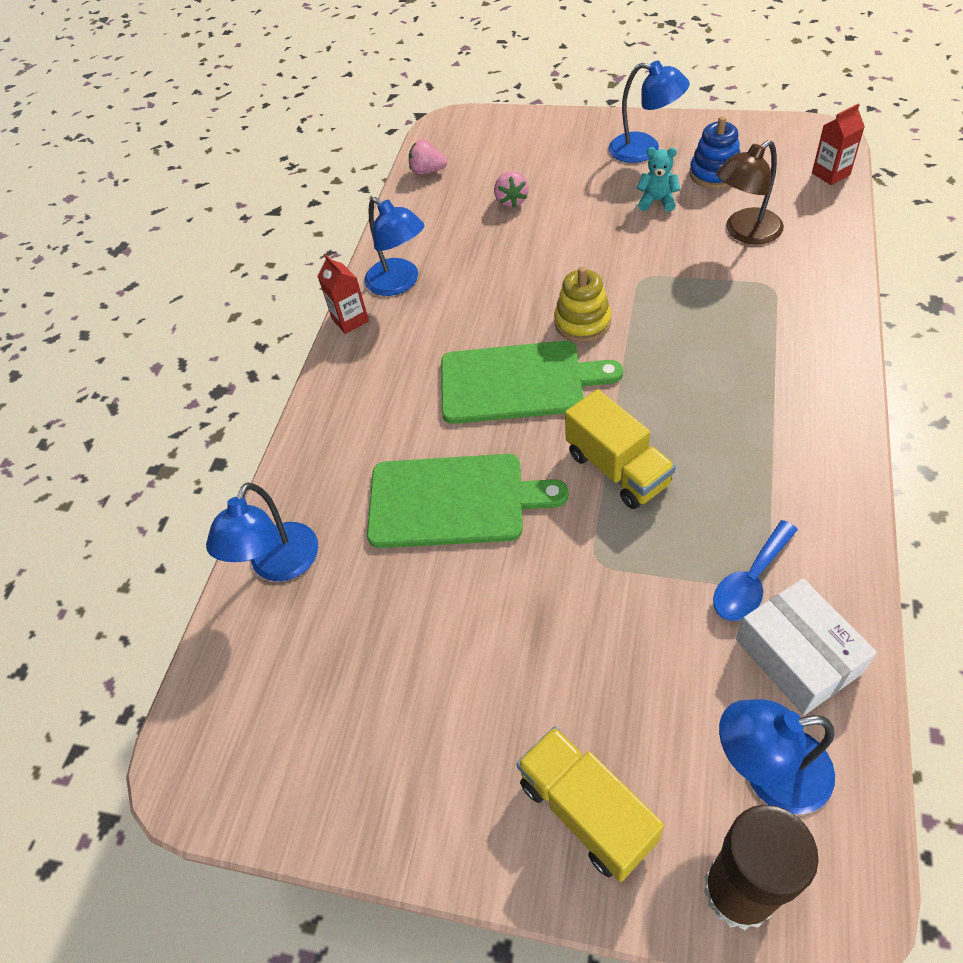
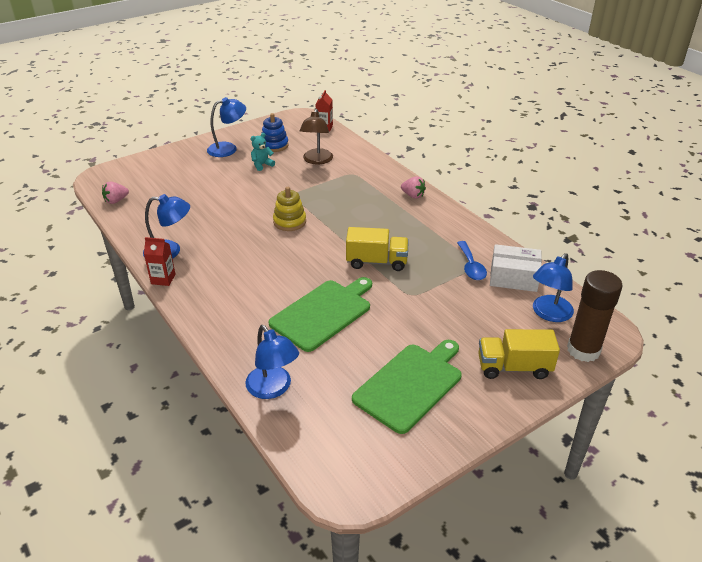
camera: 55 degrees left, 15 degrees down
green cutting board [441,341,623,424] -> green cutting board moved to [352,340,462,434]
pink strawberry [494,171,529,208] -> pink strawberry moved to [401,176,426,199]

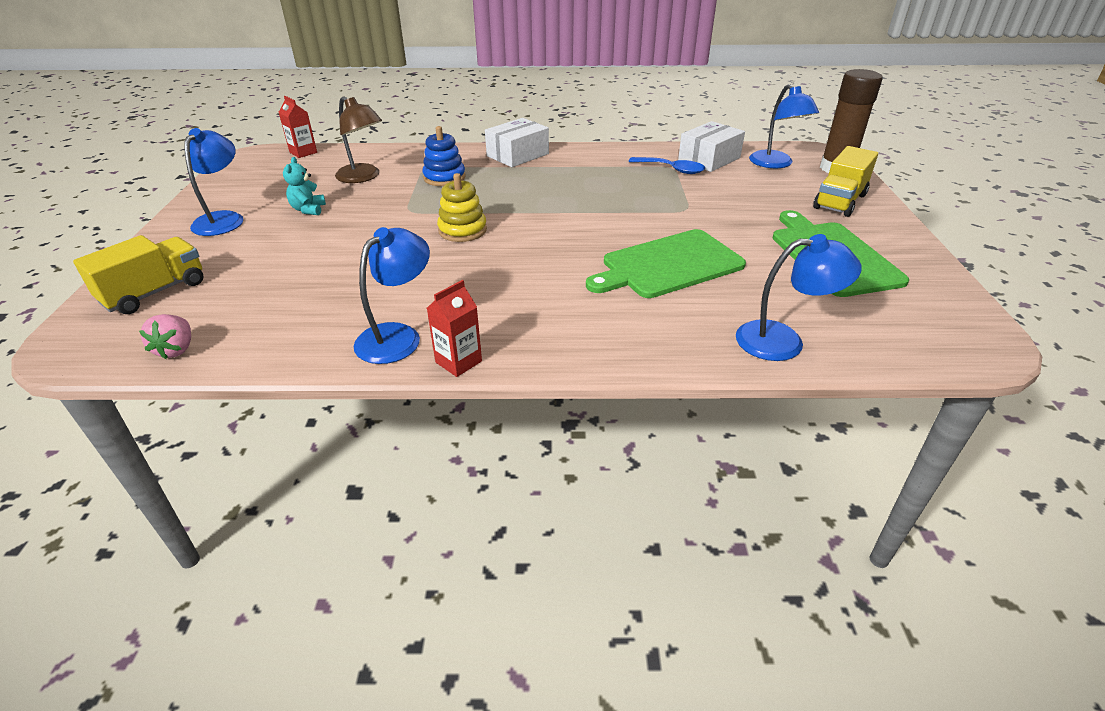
camera: 55 degrees left, 0 degrees up
blue stacking toy [262,113,289,152] -> blue stacking toy moved to [422,126,466,186]
green cutting board [268,277,372,352] -> green cutting board turned 105 degrees counterclockwise [586,229,746,298]
yellow truck [346,227,409,271] -> yellow truck moved to [73,235,204,314]
pink strawberry [401,176,426,199] -> white box [485,118,549,167]

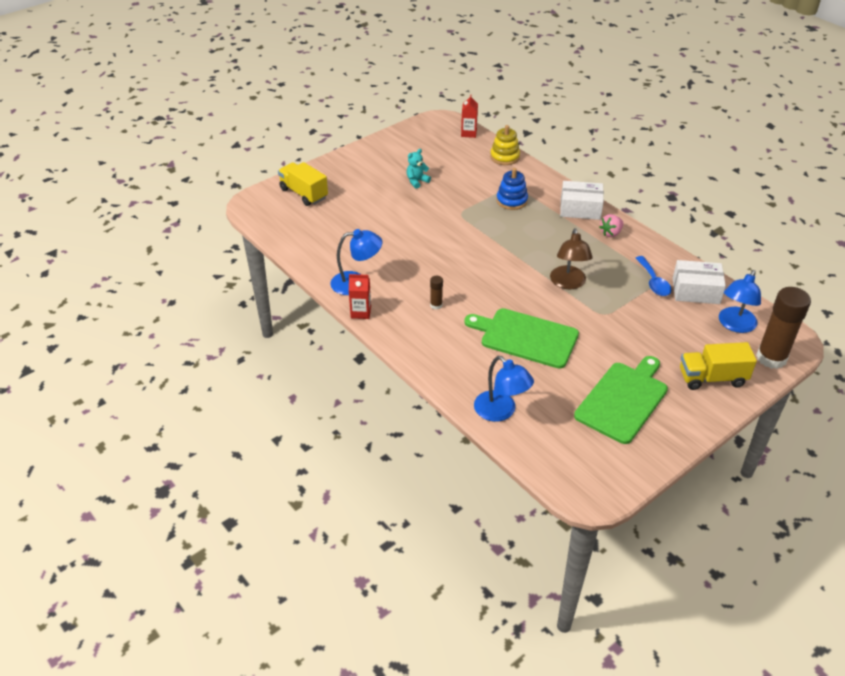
camera: 50 degrees right, 5 degrees up
yellow truck [73,235,204,314] -> yellow truck turned 135 degrees counterclockwise [278,162,328,206]
pink strawberry [139,314,191,359] -> pink strawberry moved to [599,214,623,237]
blue lamp [184,128,243,236] -> none
brown lamp [335,96,382,183] -> brown lamp moved to [550,228,593,289]
yellow stacking toy [437,173,487,242] -> yellow stacking toy moved to [490,125,520,165]
none -> brown glue stick [430,276,443,310]

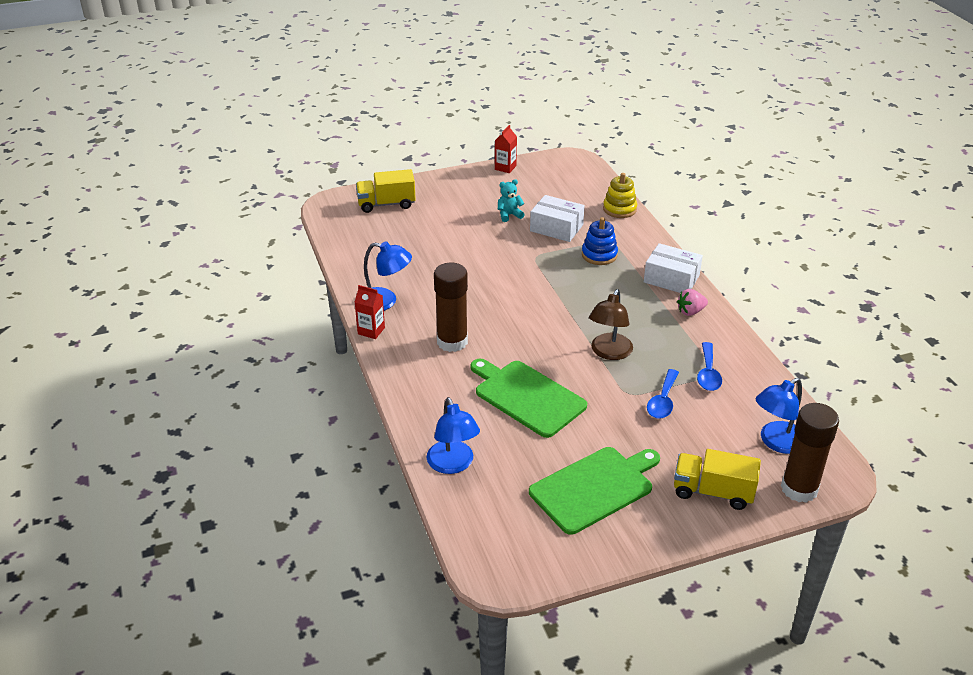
camera: 20 degrees right, 5 degrees down
yellow truck [278,162,328,206] -> yellow truck turned 75 degrees counterclockwise [356,169,416,213]
brown glue stick [430,276,443,310] -> brown glue stick [434,263,468,352], size x2.27
red carton [461,94,478,138] -> red carton moved to [495,125,517,173]
white box [673,260,726,304] -> white box moved to [530,195,585,242]
none -> blue spoon [647,369,679,419]

